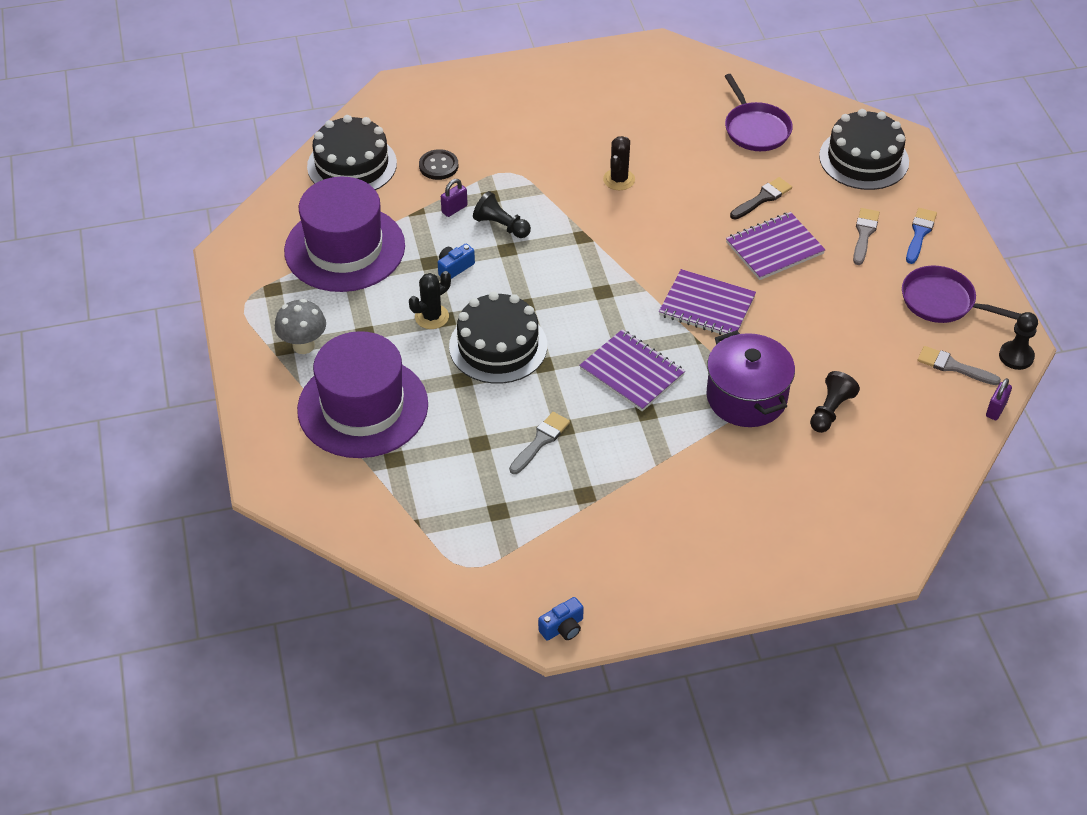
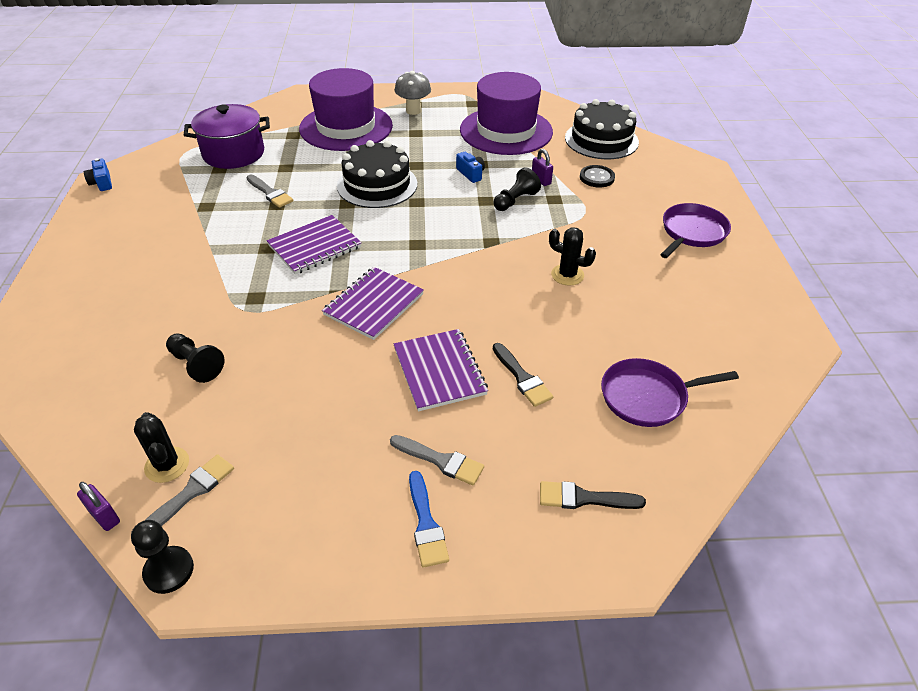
camera: 100 degrees right, 5 degrees down
black cactus [409,271,451,329] -> black cactus moved to [134,412,189,483]
purple pot [707,330,795,427] -> purple pot moved to [184,104,270,169]
black cake [819,109,909,190] -> black brush [540,481,646,509]
purple pan [902,266,1021,323] -> purple pan moved to [660,203,731,258]
blue brush [906,208,937,264] -> blue brush turned 45 degrees clockwise [409,471,449,568]

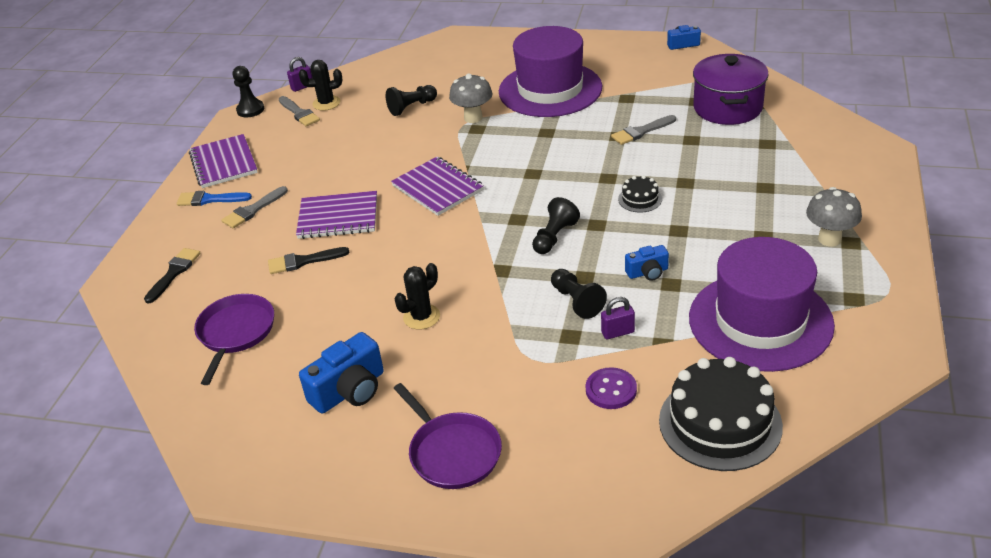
camera: 110 degrees right, 5 degrees down
purple notebook [267,215,362,275] -> purple notebook moved to [189,134,258,188]
purple hat [299,68,393,151] -> purple hat moved to [499,26,602,117]
black cake [337,140,417,208] -> black cake [618,175,662,213], size x0.46
black button [580,165,615,188] -> purple button [586,367,637,409]
none -> blue camera [299,332,384,414]
none -> grey mushroom [449,73,492,123]
none -> black pawn [532,197,580,254]

